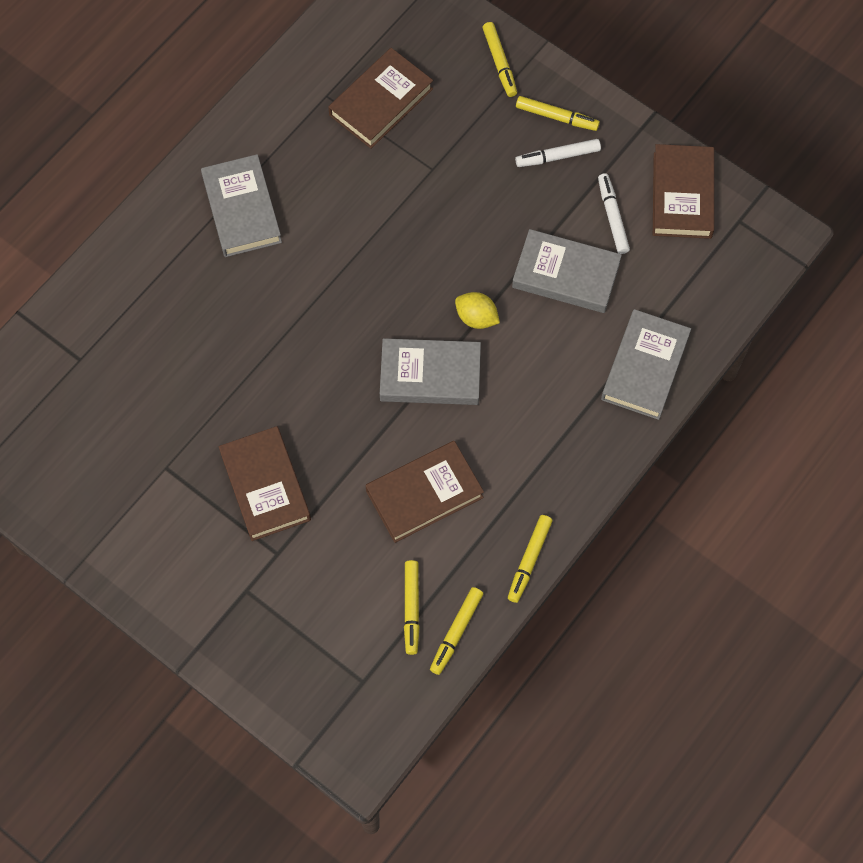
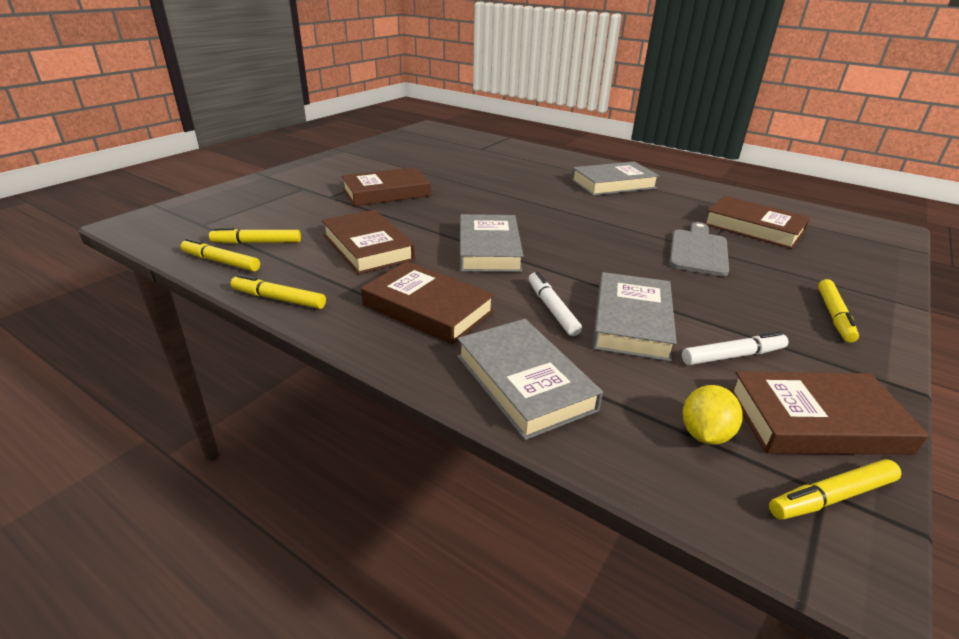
camera: 85 degrees right, 35 degrees down
yellow lemon [455,292,500,329] -> yellow lemon moved to [683,385,743,445]
yellow marker [483,22,517,97] -> yellow marker moved to [769,459,902,520]
white marker [515,139,601,167] -> white marker moved to [529,271,582,336]
grey book [601,309,691,420] -> grey book turned 45 degrees clockwise [457,319,603,440]
none -> brown book [361,261,495,344]
none -> grey cutting board [669,222,729,276]

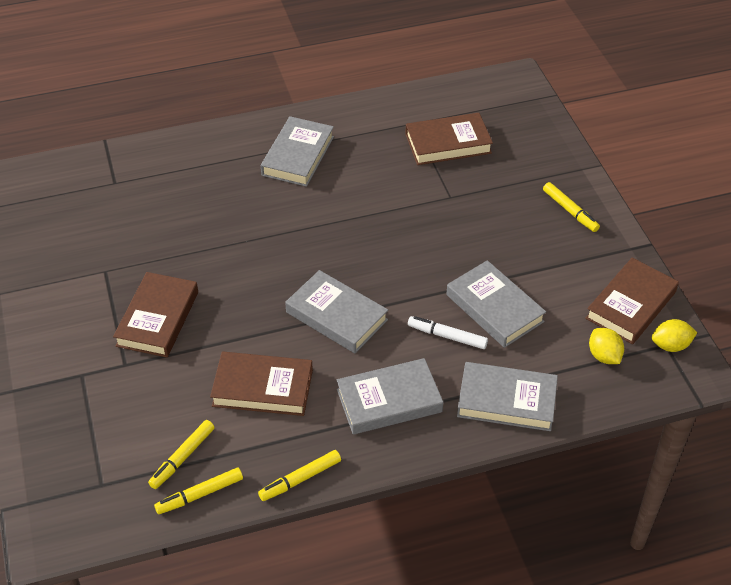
camera: 50 degrees left, 15 degrees up
brown book [361,261,495,344] -> grey book [337,358,443,434]
grey cutting board [669,222,729,276] -> none
white marker [682,332,788,365] -> none
yellow marker [769,459,902,520] -> yellow lemon [652,319,697,352]

